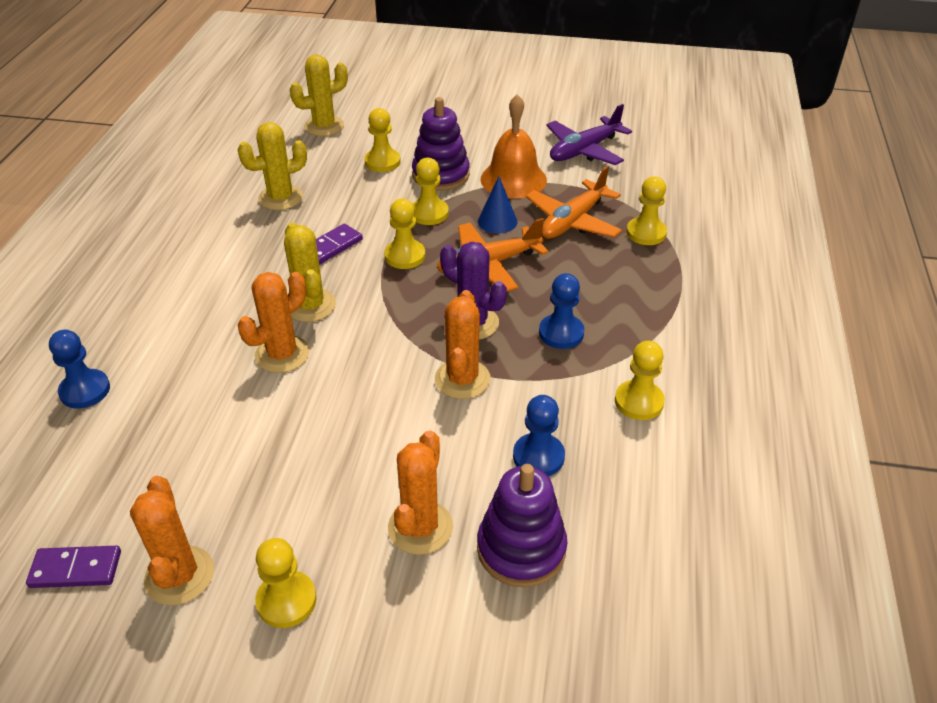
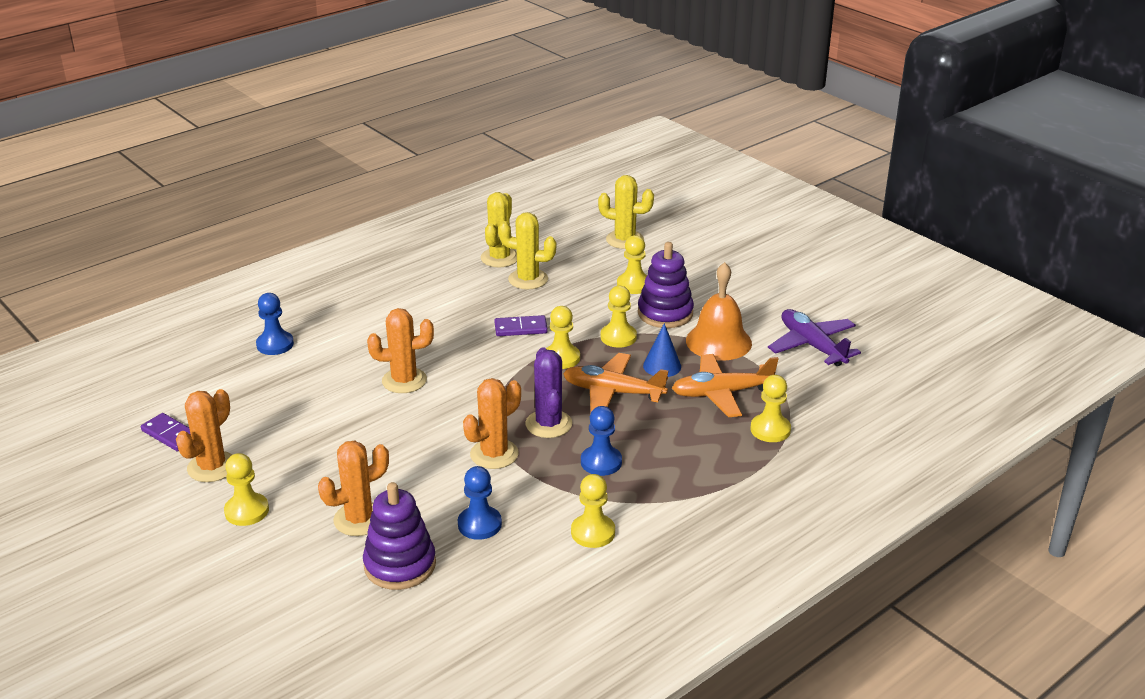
camera: 40 degrees right, 10 degrees down
yellow cactus [284,223,336,322] -> yellow cactus moved to [481,192,517,267]
purple plane [546,104,632,165] -> purple plane turned 60 degrees clockwise [768,309,861,366]

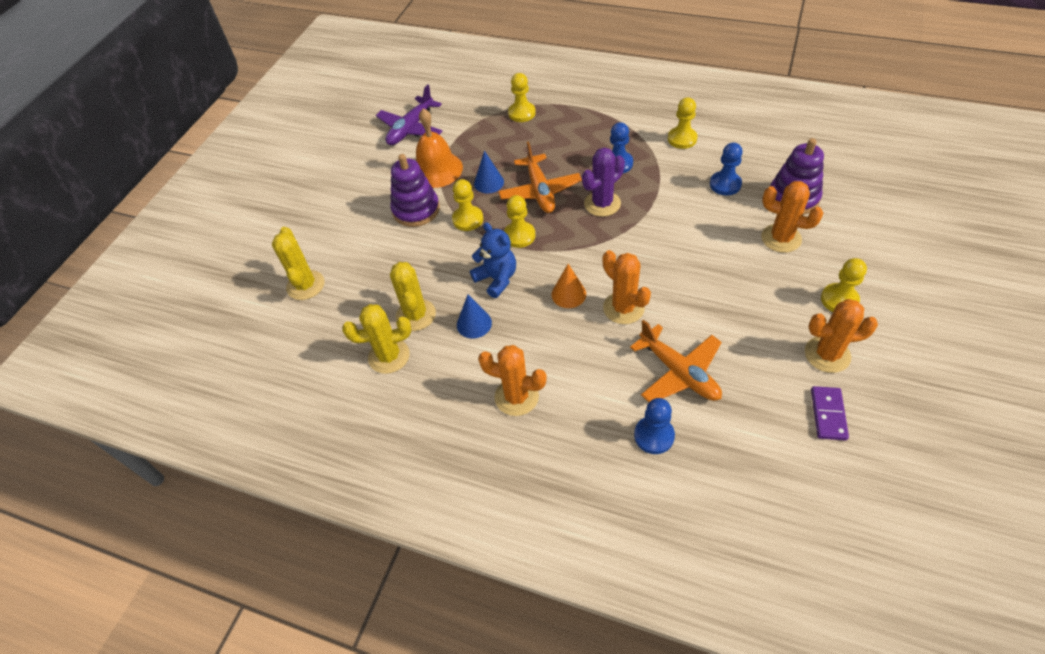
camera: 115 degrees left, 20 degrees up
orange cactus [463,378,521,469] -> orange cactus moved to [478,345,547,416]
purple domino [494,315,548,336] -> blue teddy bear [470,222,516,298]
yellow pawn [617,235,647,294] -> none
orange plane [672,354,779,417] -> orange plane moved to [630,320,722,402]
none -> blue cone [457,295,492,339]
none -> orange cone [551,264,586,308]

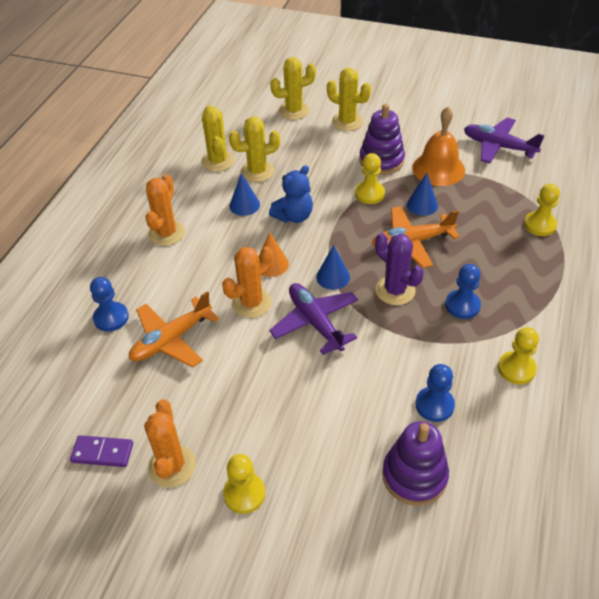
camera: 85 degrees right, 5 degrees down
yellow pawn [504,195,535,248] -> none
orange cactus [761,181,823,253] -> none
none -> purple plane [269,283,358,355]
none -> blue cone [316,245,350,290]
none -> yellow cactus [327,68,371,131]

